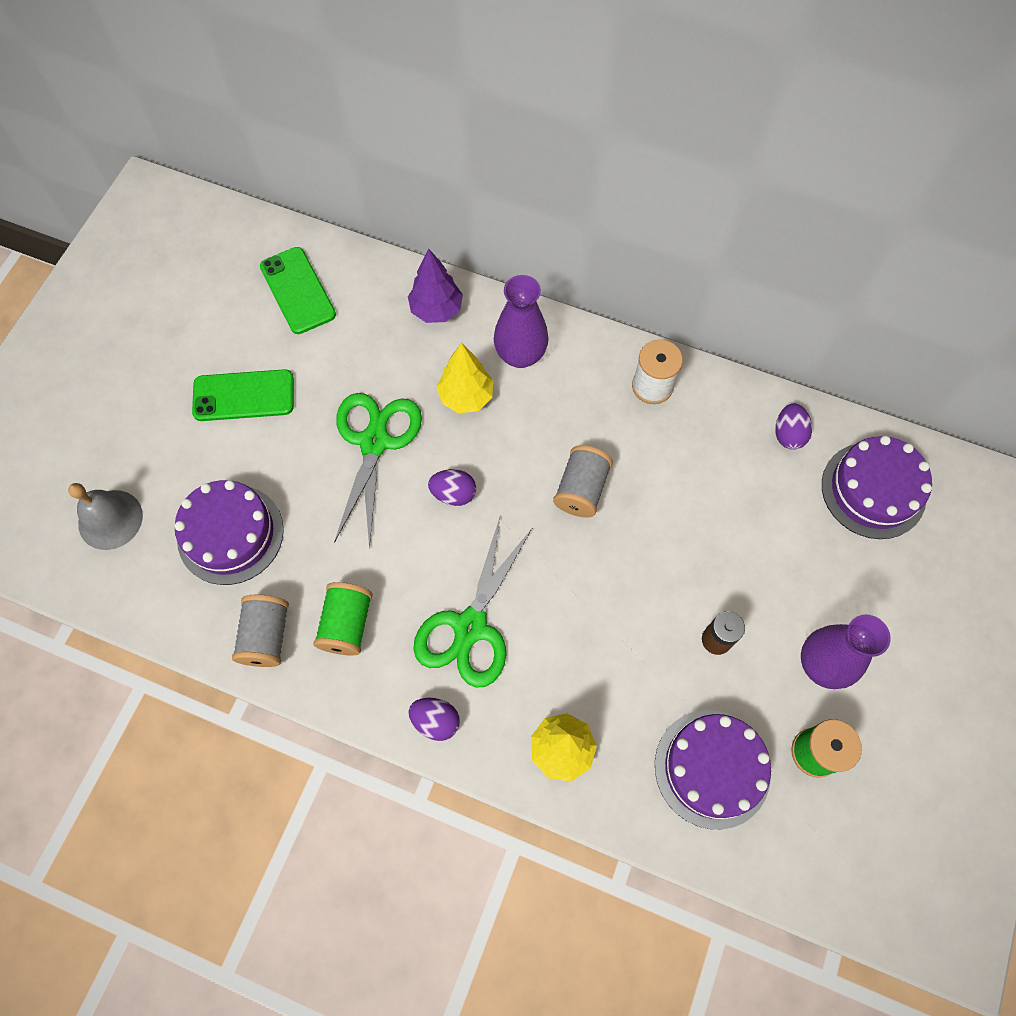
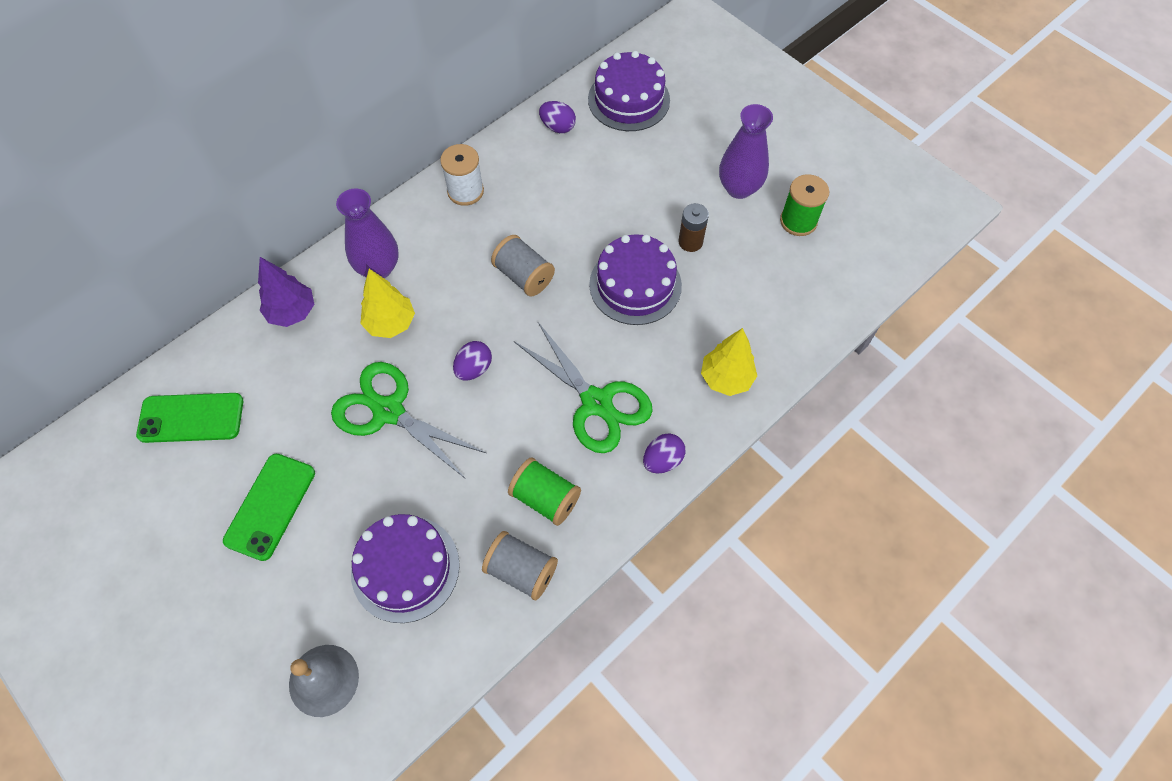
camera: 65 degrees left, 5 degrees down
purple cake [655,710,771,830] -> purple cake moved to [589,234,682,325]

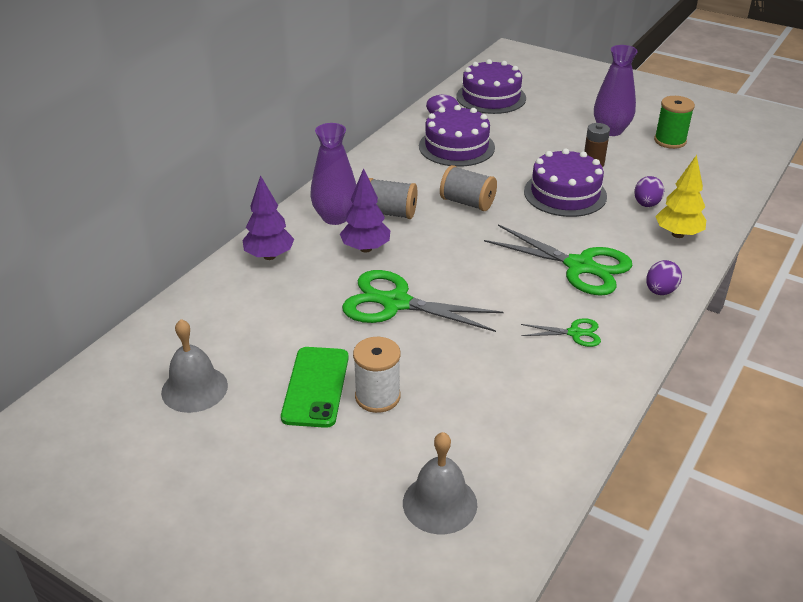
camera: 15 degrees left, 25 degrees down
green phone [136,393,243,443] -> none
purple cake [351,514,460,623] -> purple cake moved to [419,105,495,167]
yellow tree [360,269,415,338] -> purple tree [340,168,390,252]
white spool [440,144,484,206] -> white spool moved to [353,337,401,413]
purple egg [453,341,492,380] -> purple egg moved to [634,176,664,207]
grey spool [482,531,558,600] -> grey spool moved to [369,178,417,219]
green spool [508,457,581,526] -> green scissors [521,318,601,347]
none -> grey bell [161,319,228,413]

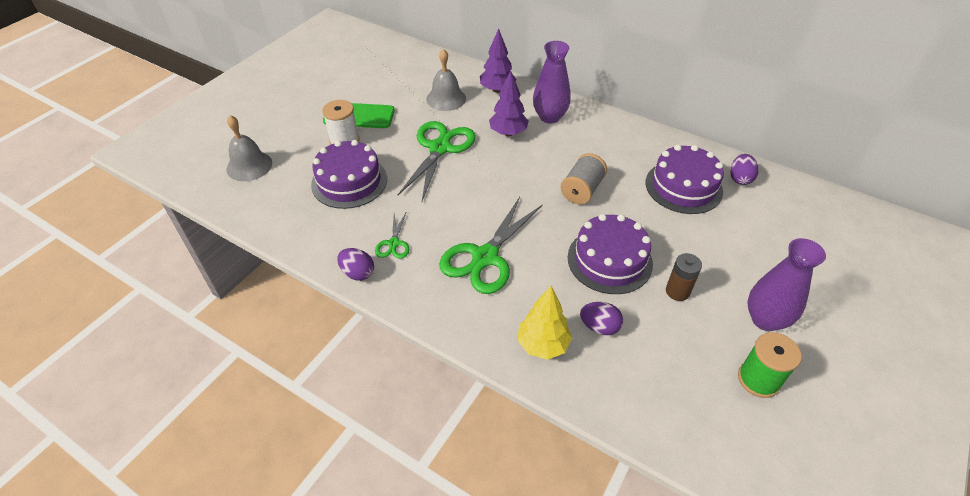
camera: 90 degrees right, 10 degrees up
grey bell [161,319,228,413] -> grey bell moved to [426,49,466,111]
grey spool [369,178,417,219] -> none
purple cake [456,59,526,114] -> purple cake moved to [311,140,387,209]
purple egg [646,260,682,295] -> purple egg moved to [337,248,374,281]

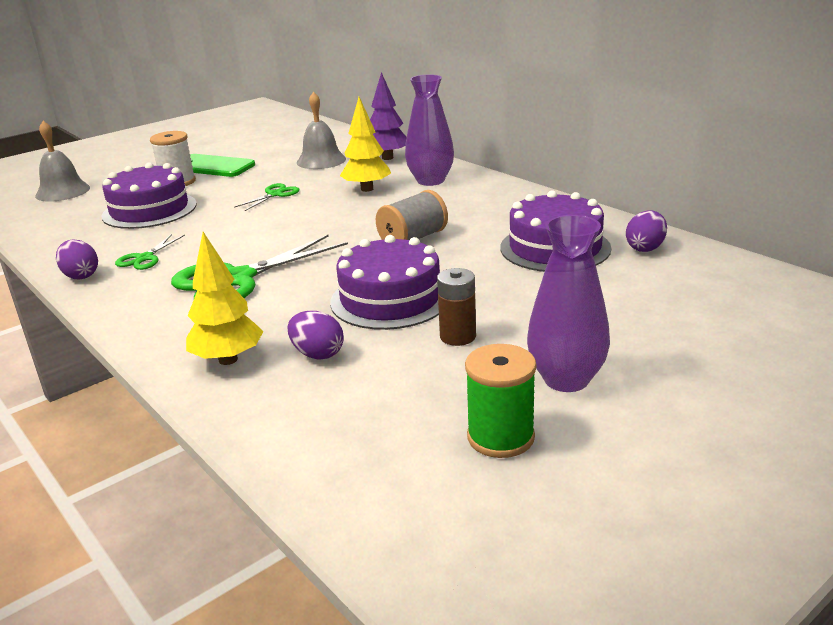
camera: 20 degrees right, 20 degrees down
green scissors [398,121,476,201] -> green scissors [234,183,299,211], size x0.49
purple tree [489,71,529,136] -> yellow tree [340,97,391,192]

